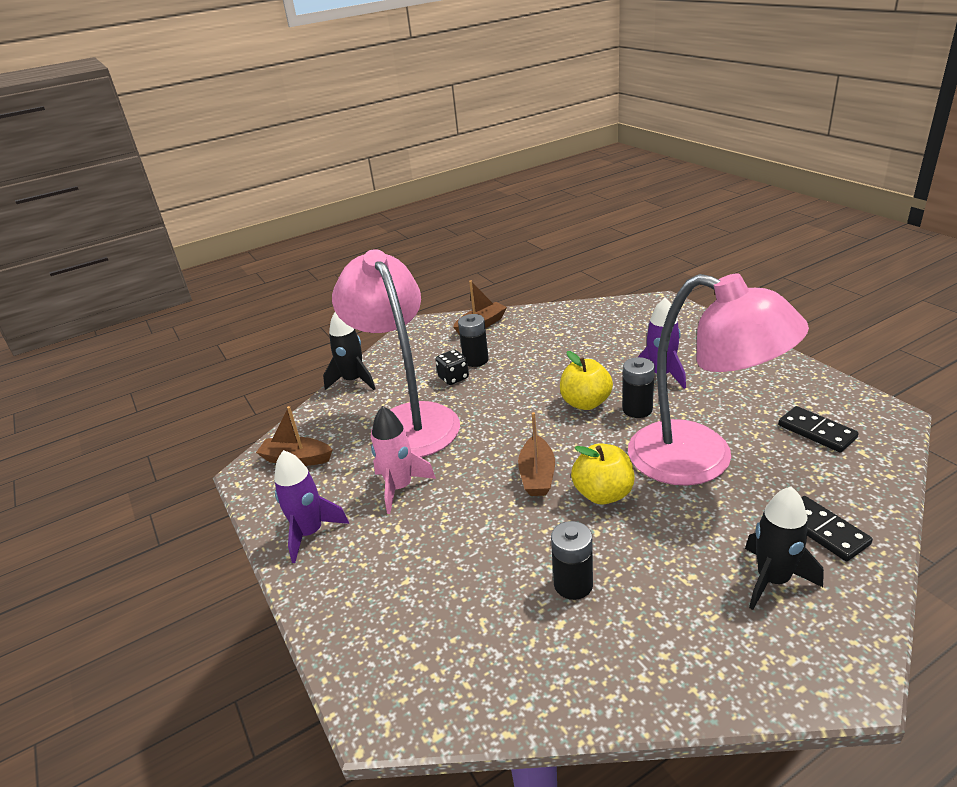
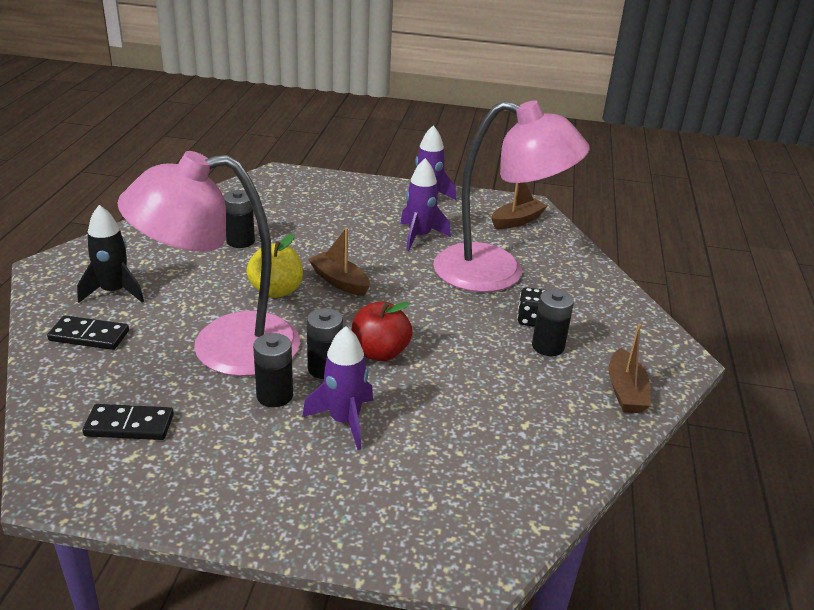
camera: 125 degrees right, 0 degrees up
black rocket [323,312,375,390] -> none
pink rocket [371,406,436,514] -> purple rocket [401,158,451,251]
yellow apple [560,351,613,410] -> red apple [352,302,413,361]
none -> black battery [253,333,293,407]

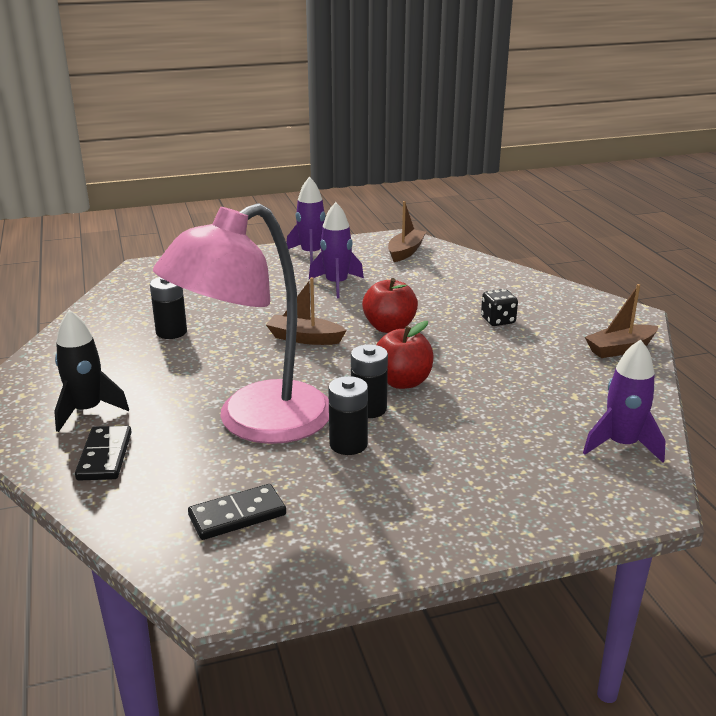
camera: 25 degrees left, 5 degrees down
black domino [47,316,129,350] -> black domino turned 75 degrees counterclockwise [75,426,131,481]
yellow apple [247,234,303,298] -> none
purple rocket [302,326,373,450] -> purple rocket moved to [583,339,666,462]
pink lamp [433,100,590,292] -> none
black battery [532,289,574,356] -> none
brown boat [608,323,651,413] -> brown boat turned 90 degrees clockwise [585,284,658,358]
none -> red apple [362,278,418,333]

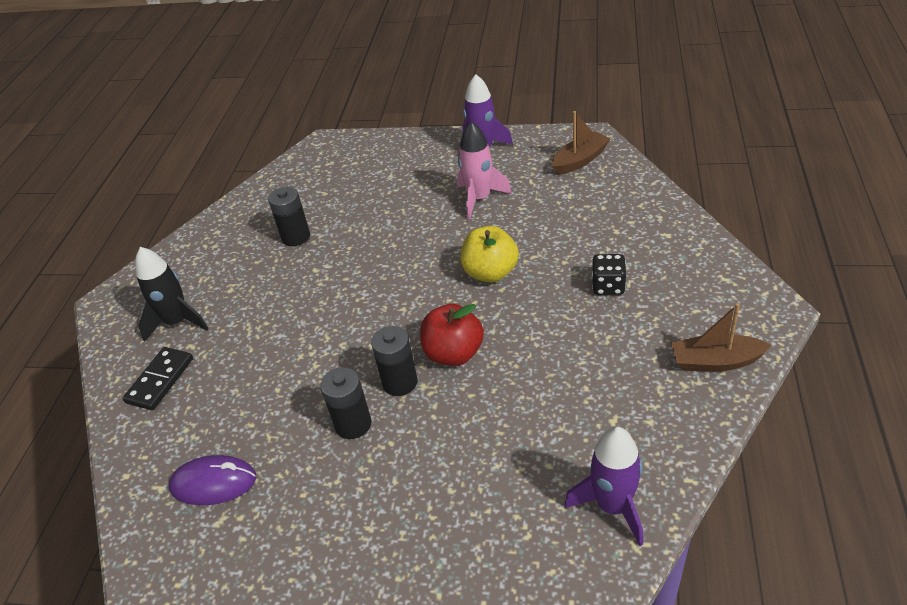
camera: 30 degrees right, 15 degrees up
pink lamp [153,203,329,444] -> none
black domino [188,484,286,540] -> purple mouse [169,455,256,505]
brown boat [266,277,347,345] -> none
purple rocket [309,202,364,298] -> pink rocket [457,121,512,220]
red apple [362,278,418,333] -> yellow apple [461,226,519,283]

